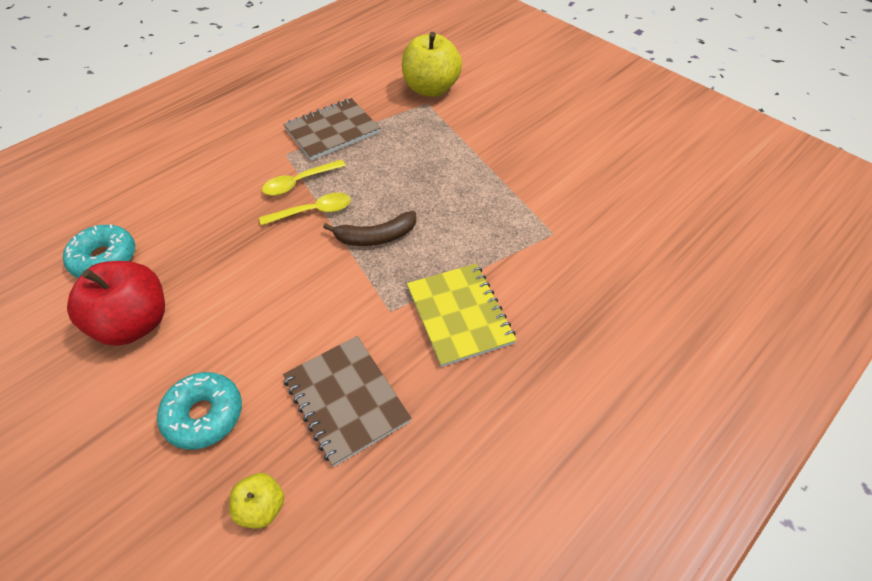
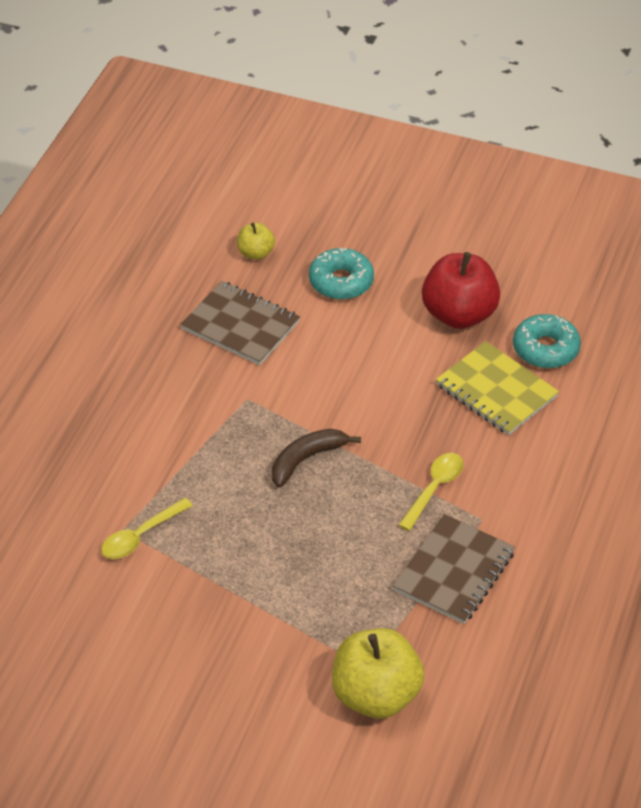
camera: 155 degrees right, 5 degrees down
yellow spoon [259,193,351,226] -> yellow spoon moved to [101,498,193,559]
yellow notebook [407,263,517,367] -> yellow notebook moved to [436,341,559,435]

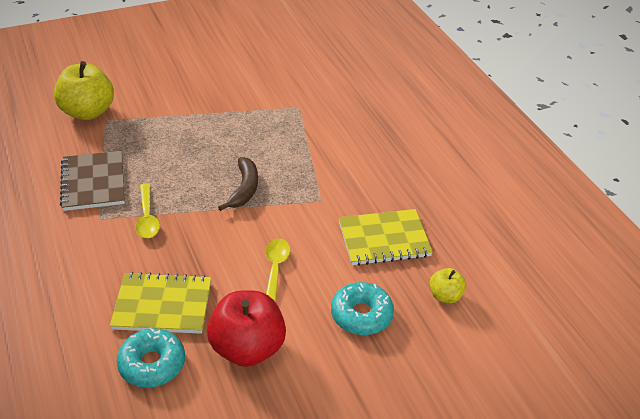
camera: 135 degrees right, 5 degrees down
yellow spoon [101,498,193,559] -> yellow spoon moved to [265,238,290,303]
brown notebook [181,281,300,365] -> yellow notebook [339,209,433,266]

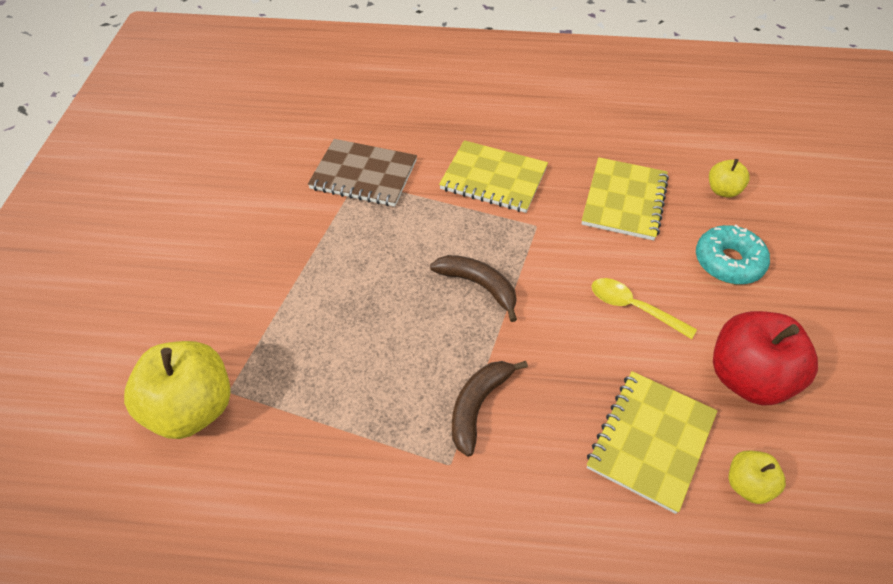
camera: 60 degrees left, 10 degrees up
brown notebook [60,151,125,211] -> brown notebook moved to [308,139,417,207]
turquoise donut [116,328,185,388] -> yellow apple [728,451,786,504]
yellow spoon [135,184,160,238] -> brown banana [452,361,528,457]
none -> yellow notebook [439,140,548,213]

